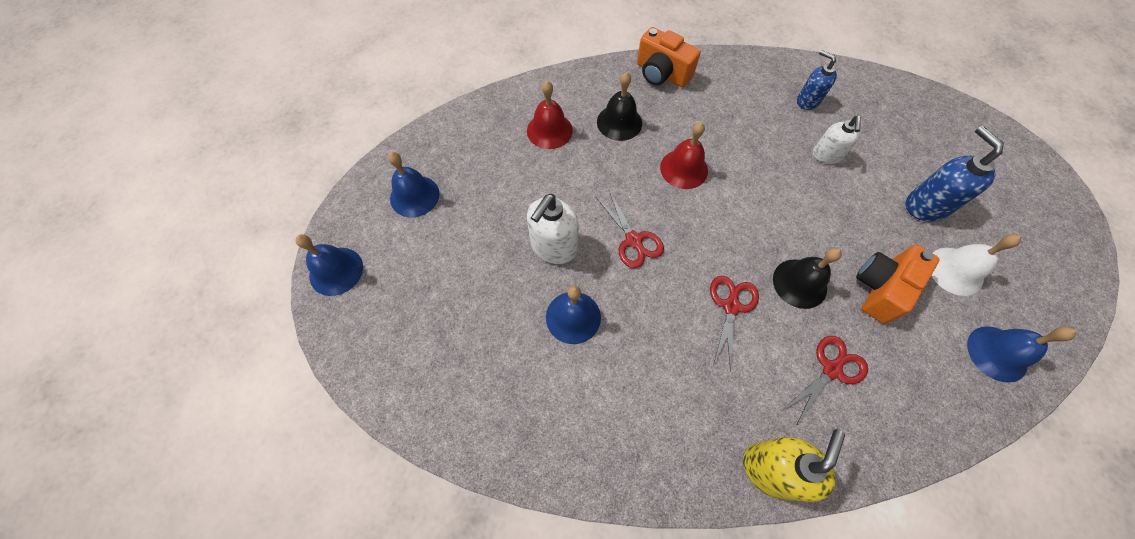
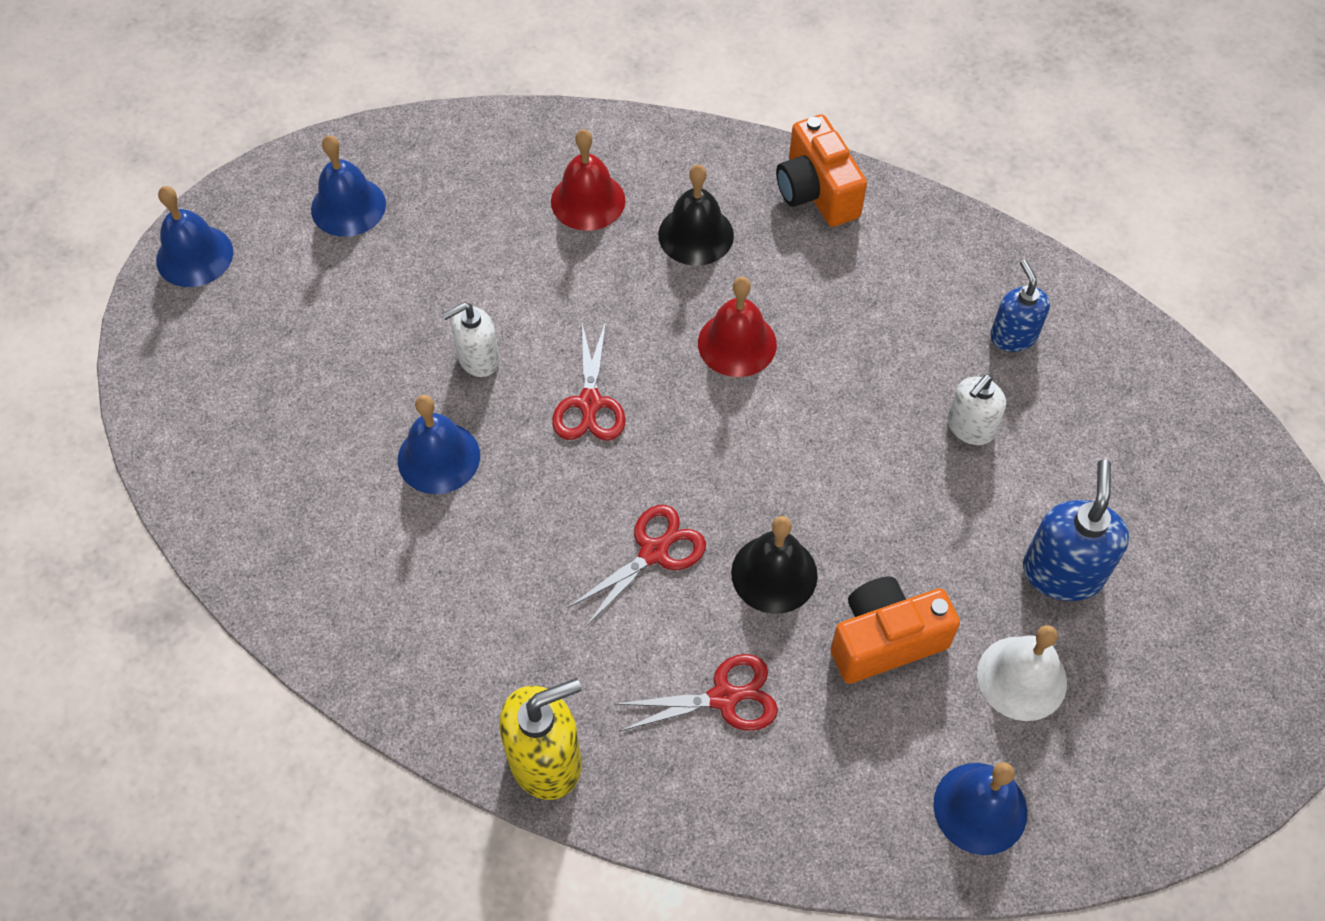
camera: 30 degrees right, 5 degrees down
white soap dispenser [527,194,579,264] -> white soap dispenser [442,302,500,377], size x0.66

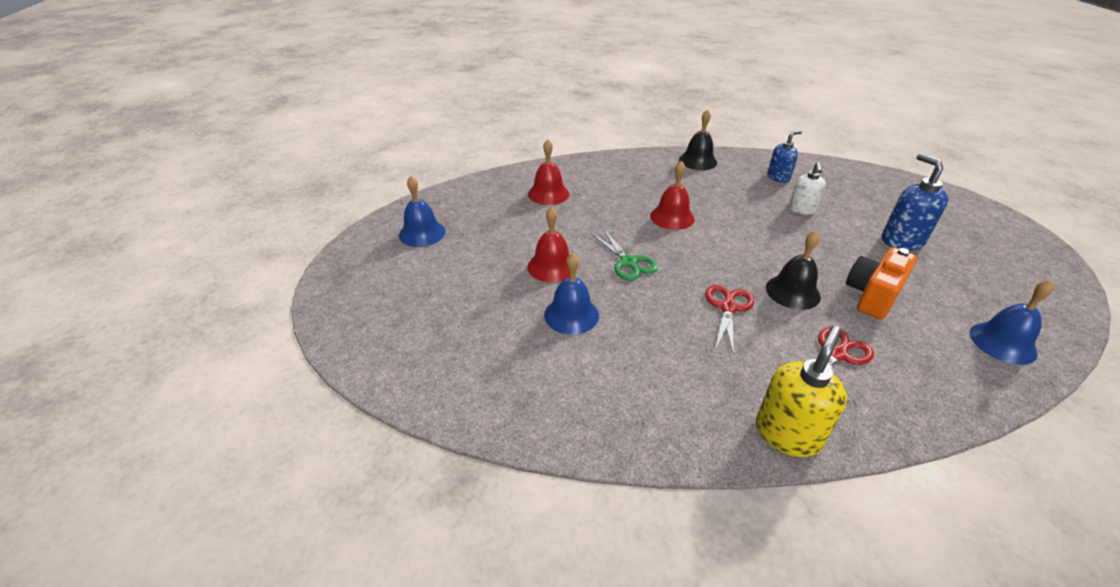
camera: 30 degrees left, 20 degrees down
blue bell [156,186,233,287] -> none
white soap dispenser [442,302,500,377] -> red bell [527,207,570,283]
red scissors [552,321,626,441] -> green scissors [591,229,658,281]
black bell [658,164,734,266] -> black bell moved to [679,109,717,170]
orange camera [776,114,867,227] -> none
white bell [977,625,1067,721] -> none
blue soap dispenser [990,260,1050,352] -> blue soap dispenser turned 105 degrees clockwise [767,130,802,183]

